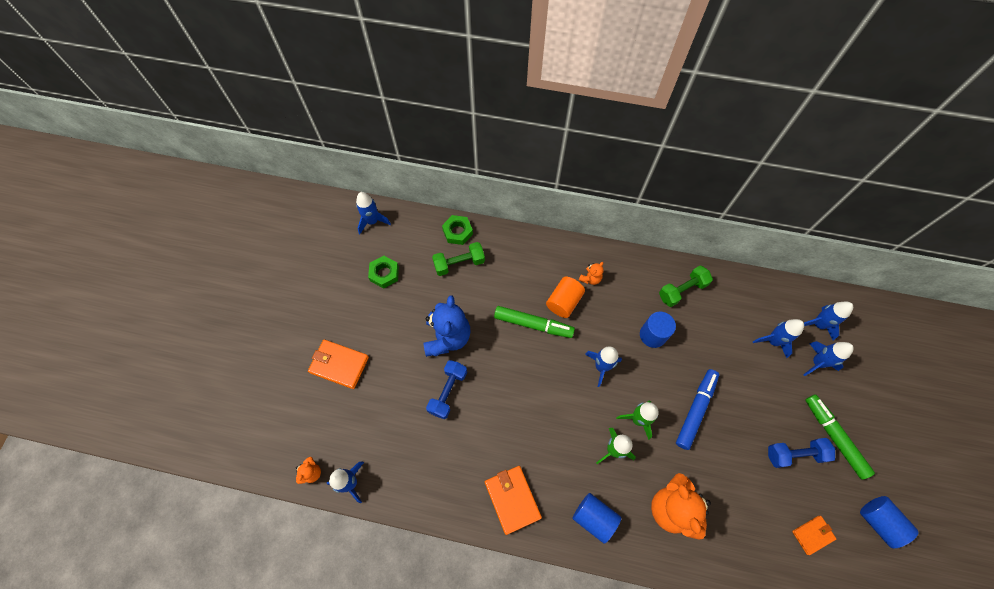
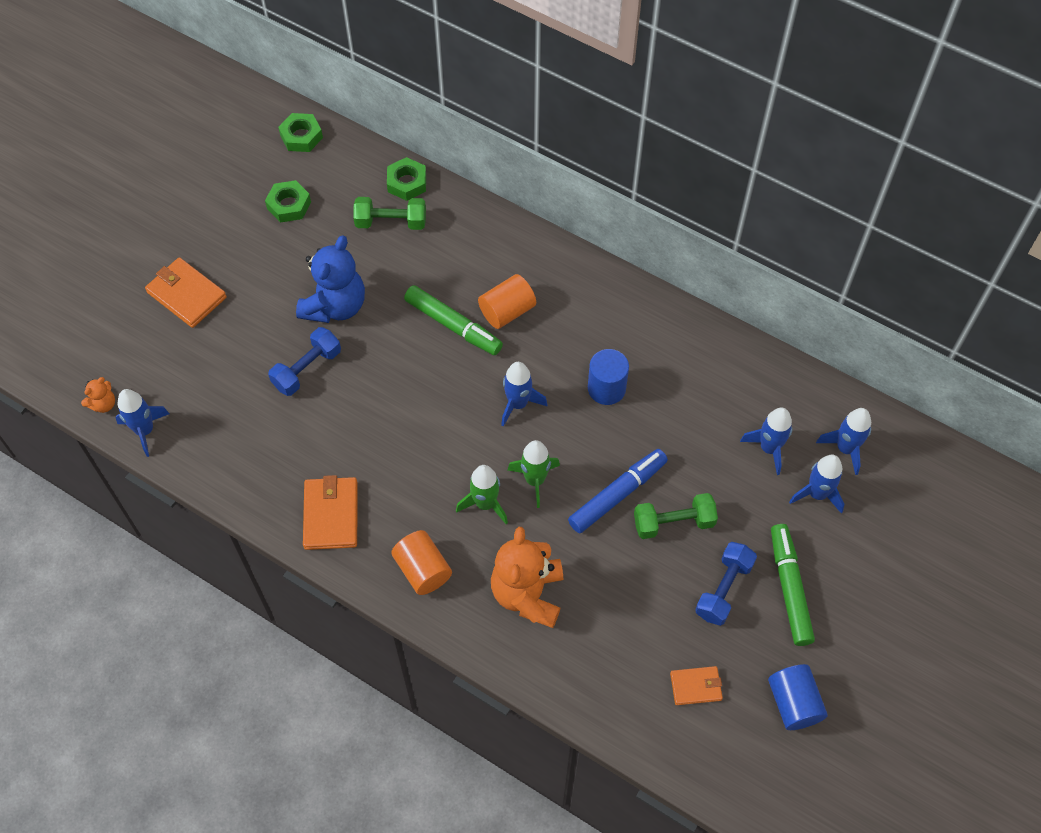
camera: 20 degrees right, 5 degrees down
blue rocket [356,192,391,234] -> green nut [278,113,323,152]
blue cylinder [573,493,621,544] -> orange cylinder [391,530,452,595]
orange teddy bear [579,262,604,285] -> none
green dumbbell [659,266,713,307] -> green dumbbell moved to [634,493,718,539]
blue dumbbell [768,438,835,468] -> blue dumbbell turned 75 degrees counterclockwise [695,542,757,626]

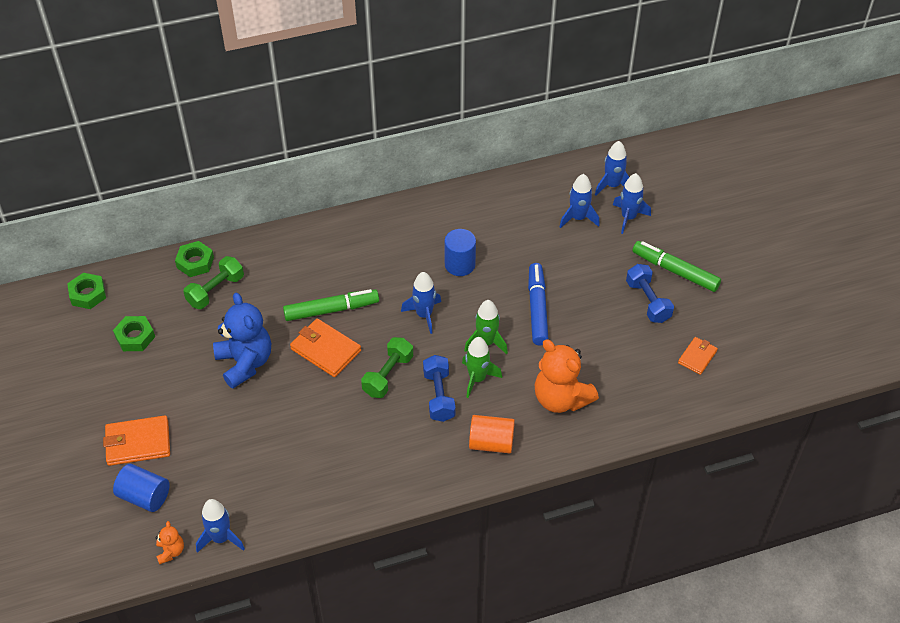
camera: 50 degrees left, 10 degrees down
blue dumbbell [268,327,341,396] -> blue dumbbell moved to [423,355,455,422]
orange wallet [303,475,358,550] -> orange wallet moved to [290,318,361,377]
orange cylinder [478,274,536,329] -> none
green dumbbell [634,493,718,539] -> green dumbbell moved to [361,337,413,398]
blue cylinder [768,664,828,730] -> blue cylinder moved to [113,464,170,512]

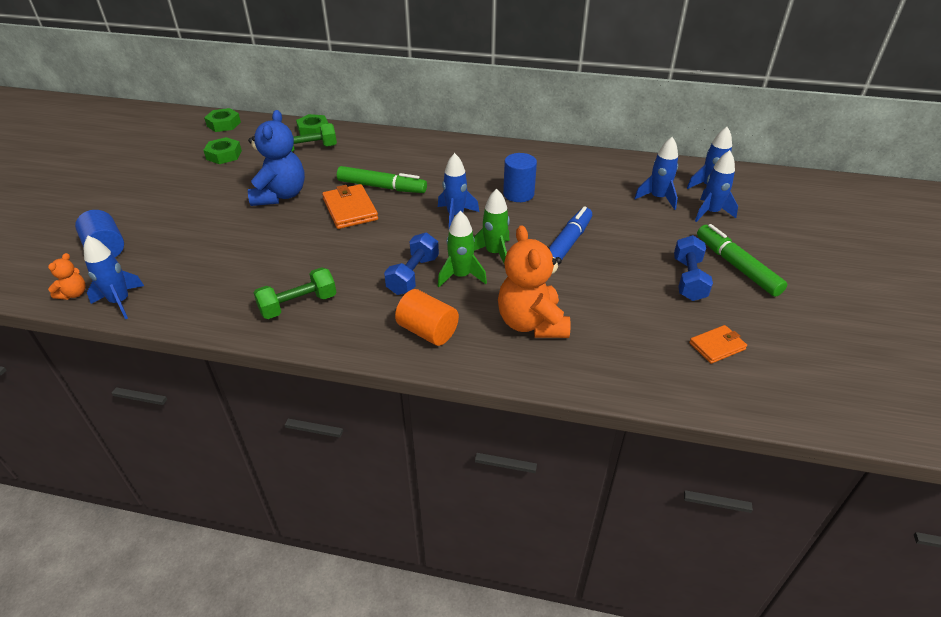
camera: 30 degrees right, 10 degrees down
orange wallet [103,415,170,466] -> none
green dumbbell [361,337,413,398] -> green dumbbell moved to [253,267,337,319]

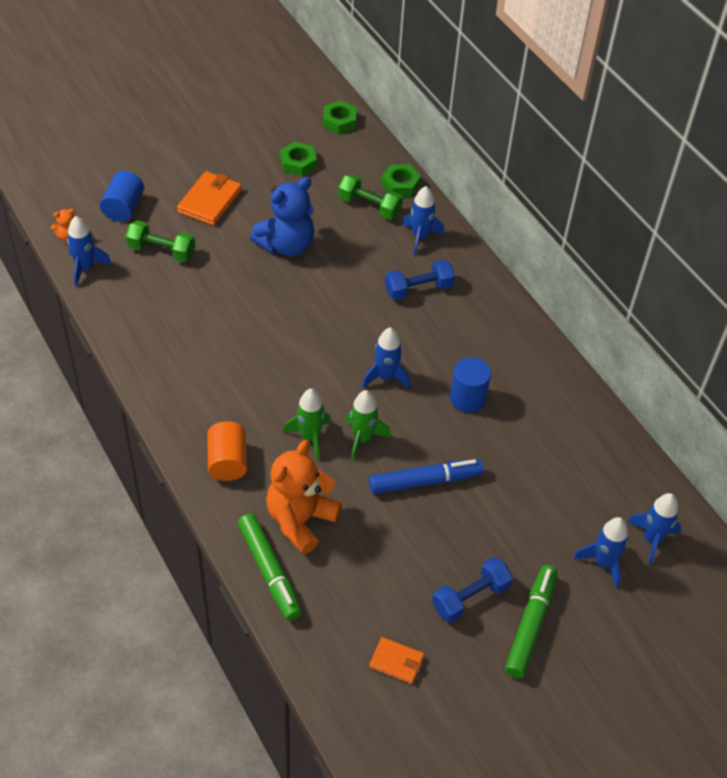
camera: 45 degrees right, 10 degrees up
green dumbbell [253,267,337,319] -> green dumbbell moved to [126,220,195,262]
orange wallet [322,184,378,229] -> orange wallet moved to [177,171,242,226]
green marker [337,166,427,193] -> green marker moved to [238,514,302,621]
blue dumbbell [384,233,439,295] -> blue dumbbell moved to [385,259,455,301]
blue rocket [634,137,678,210] -> blue rocket moved to [402,186,444,255]

